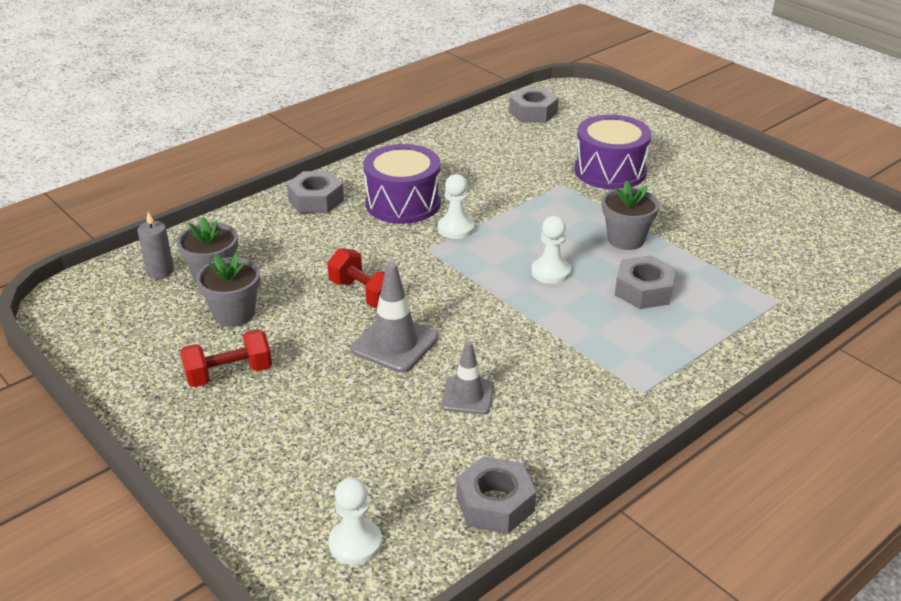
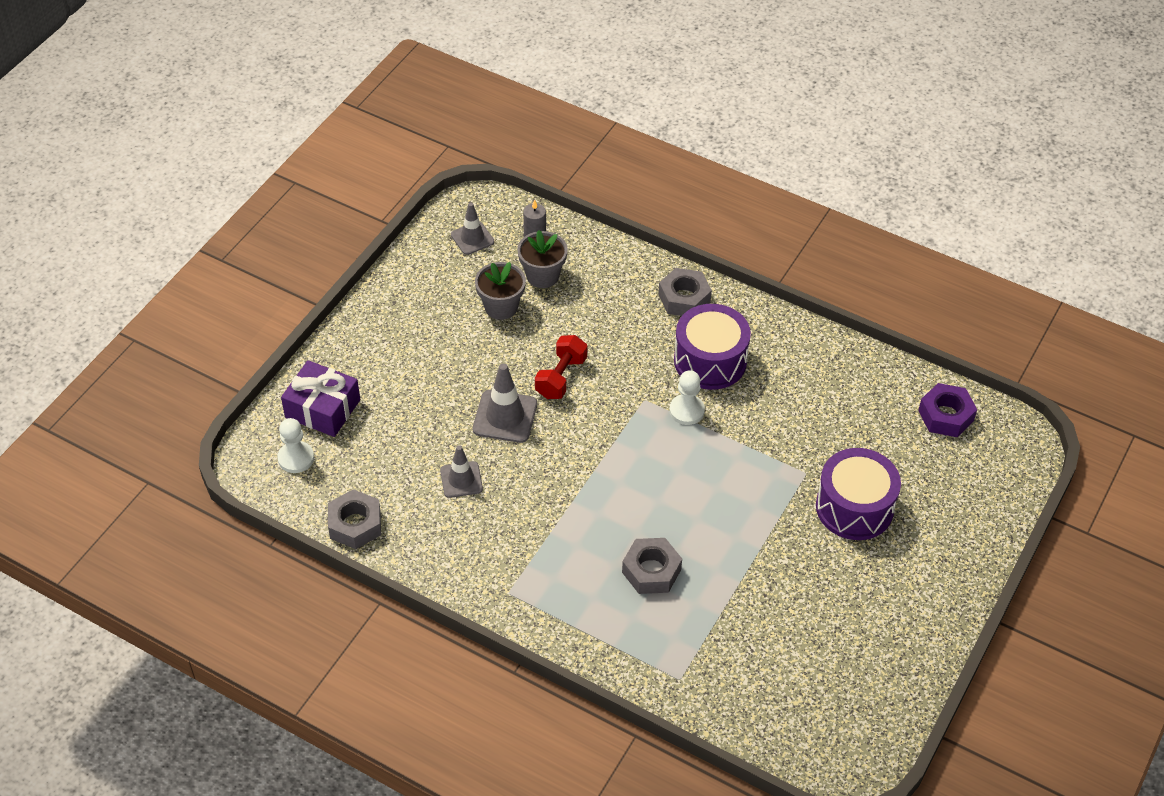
camera: 70 degrees right, 15 degrees up
red dumbbell [180,329,272,387] -> none
grey nut [509,88,559,123] -> purple nut [918,383,977,437]
white pawn [531,216,571,284] -> none
grey flower pot [602,180,660,250] -> none
none -> purple gift [281,360,360,437]
none -> grey traffic cone [451,202,494,255]

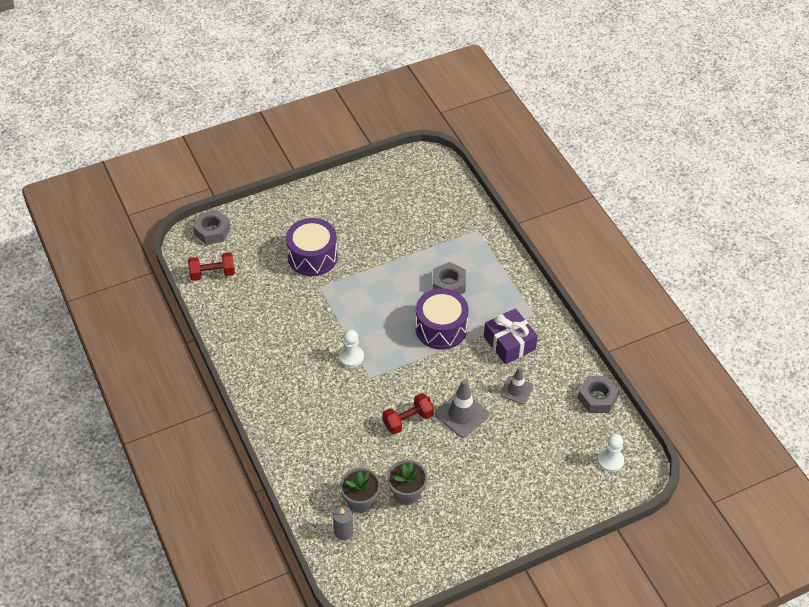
camera: 145 degrees left, 0 degrees up
purple gift [281,360,360,437] -> purple gift moved to [484,308,538,364]
grey traffic cone [451,202,494,255] -> none
grey nut [658,268,712,316] -> grey nut moved to [193,210,230,245]
purple drum [674,304,751,390] -> purple drum moved to [415,288,469,350]
purple nut [918,383,977,437] -> red dumbbell [188,252,235,281]

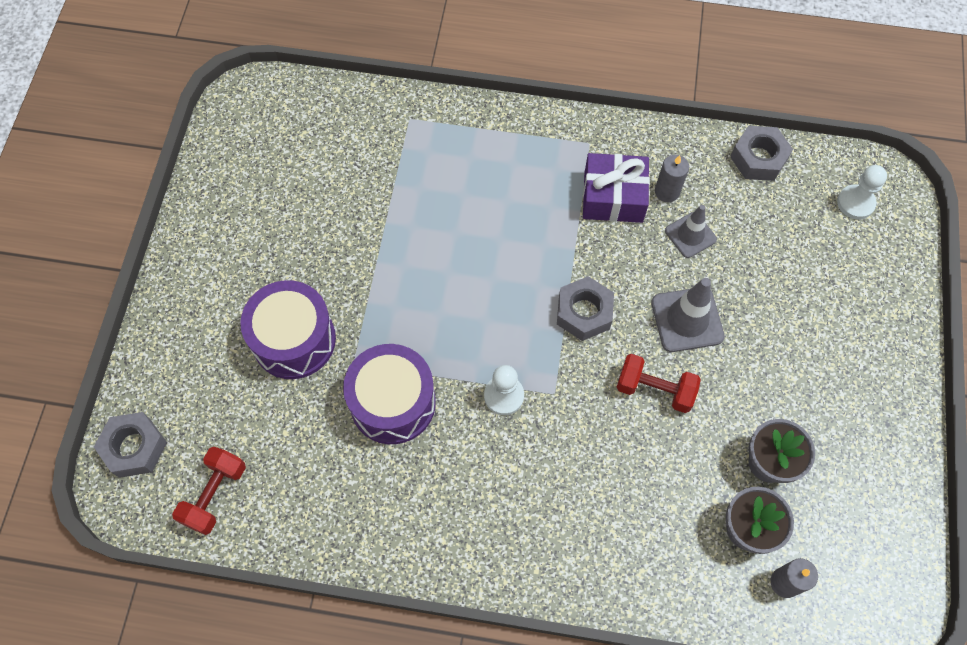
camera: 55 degrees left, 15 degrees up
red dumbbell [382,393,434,435] -> red dumbbell turned 75 degrees counterclockwise [616,354,701,413]
purple drum [415,288,469,350] -> purple drum moved to [343,344,436,444]
grey nut [433,262,466,294] -> grey nut moved to [557,276,614,341]
none -> grey candle [655,155,689,202]

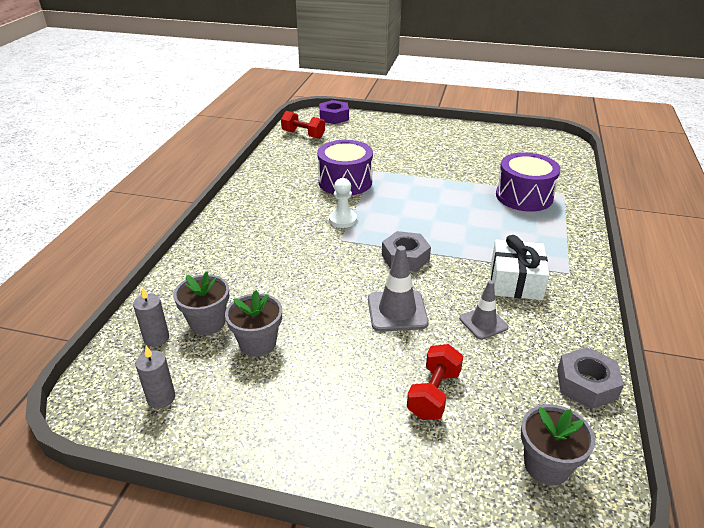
camera: 95 degrees right, 30 degrees down
grey nut [94,412,167,478] -> purple nut [319,100,349,124]
purple drum [240,280,336,379] -> purple drum moved to [496,152,561,212]
purple gift [583,153,650,223] -> white gift [491,235,549,300]
red dumbbell [616,354,701,413] -> red dumbbell moved to [407,344,463,420]
grey candle [655,155,689,202] -> grey candle moved to [135,346,175,409]
white pawn [837,165,887,219] -> grey flower pot [521,404,595,485]

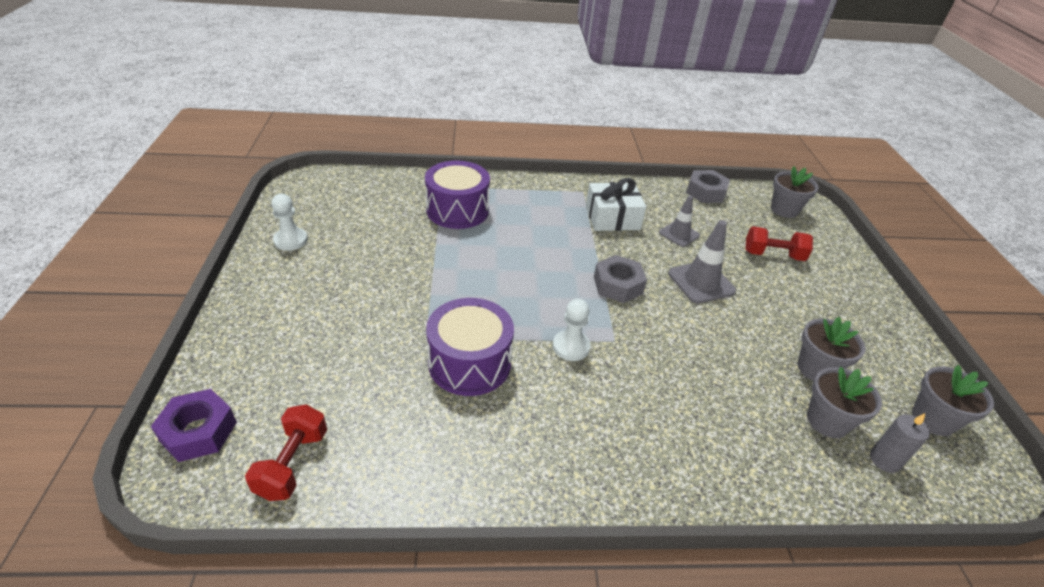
camera: 110 degrees left, 5 degrees up
grey candle [135,346,175,409] -> grey flower pot [912,365,994,436]
none -> white pawn [271,194,308,251]

